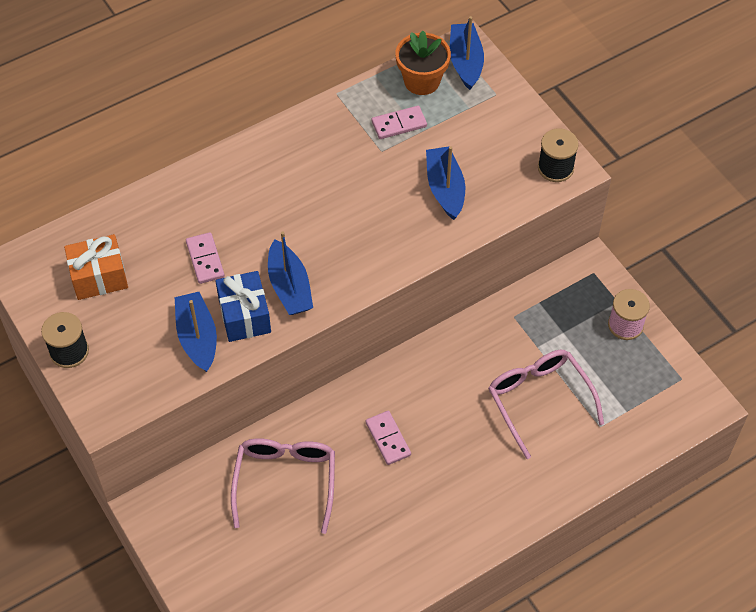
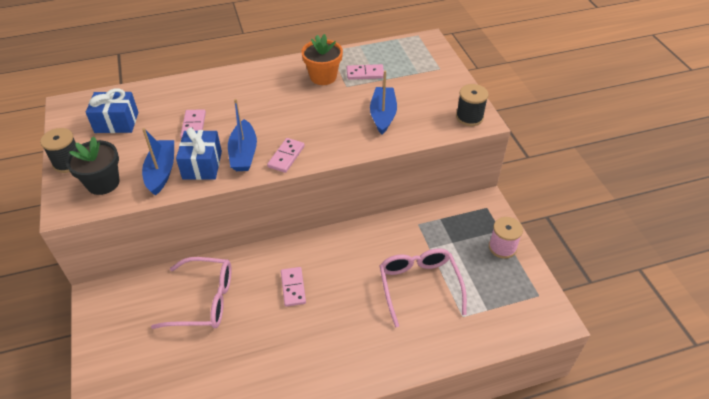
camera: 15 degrees right, 10 degrees down
orange gift [64,234,128,300] -> blue gift [86,88,139,133]
pink glasses [231,438,335,534] -> pink glasses turned 75 degrees clockwise [151,257,231,329]
orange flower pot [395,30,451,95] -> orange flower pot moved to [301,34,343,85]
blue boat [450,16,484,90] -> none
none -> black flower pot [66,136,119,195]
none -> pink domino [267,138,305,173]

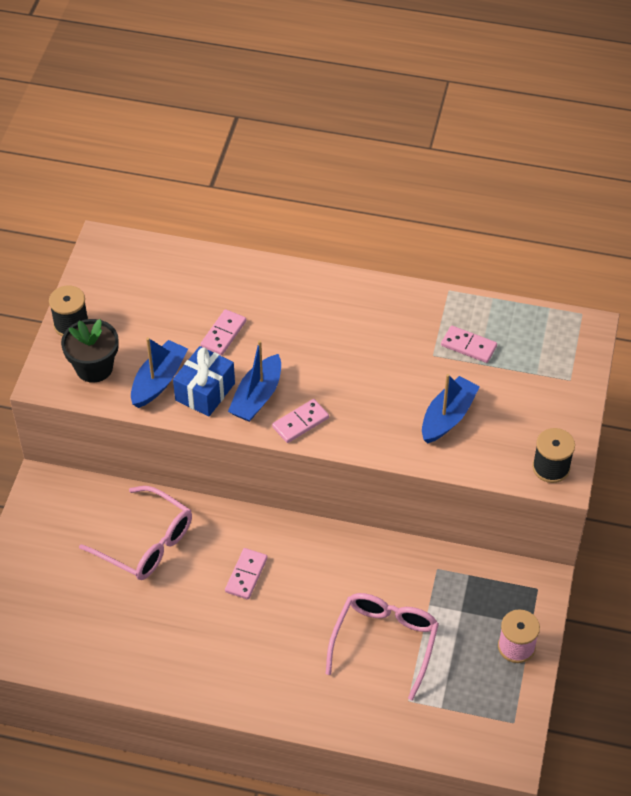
camera: 30 degrees right, 5 degrees up
blue gift [86,88,139,133] -> none
orange flower pot [301,34,343,85] -> none

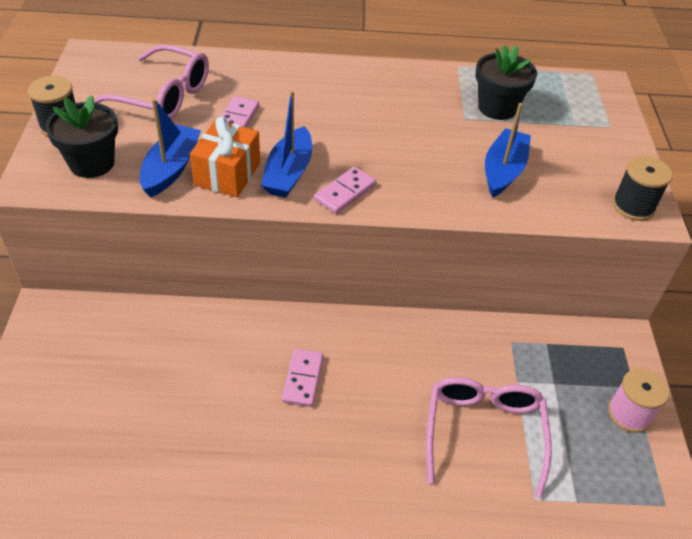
camera: 15 degrees left, 5 degrees down
pink glasses [79,486,192,580] -> pink glasses moved to [94,44,209,119]
blue gift [173,346,235,417] -> orange gift [190,117,260,197]
pink domino [441,326,497,363] -> black flower pot [475,45,537,120]

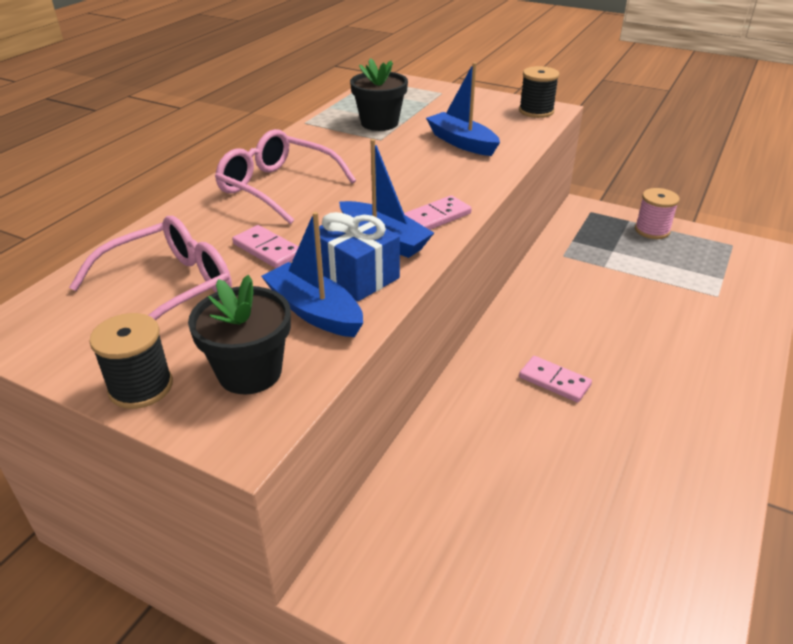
camera: 60 degrees left, 10 degrees down
orange gift [190,117,260,197] -> blue gift [319,211,400,302]
pink domino [314,167,376,214] -> pink domino turned 75 degrees clockwise [404,195,472,230]
pink glasses [426,377,552,499] -> pink glasses moved to [215,129,356,224]

